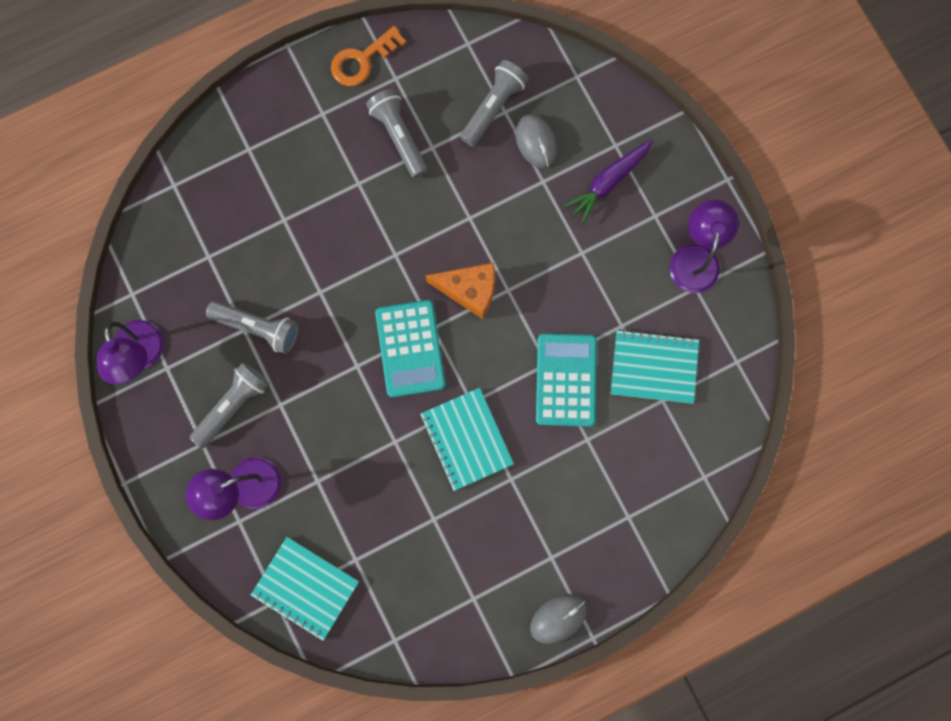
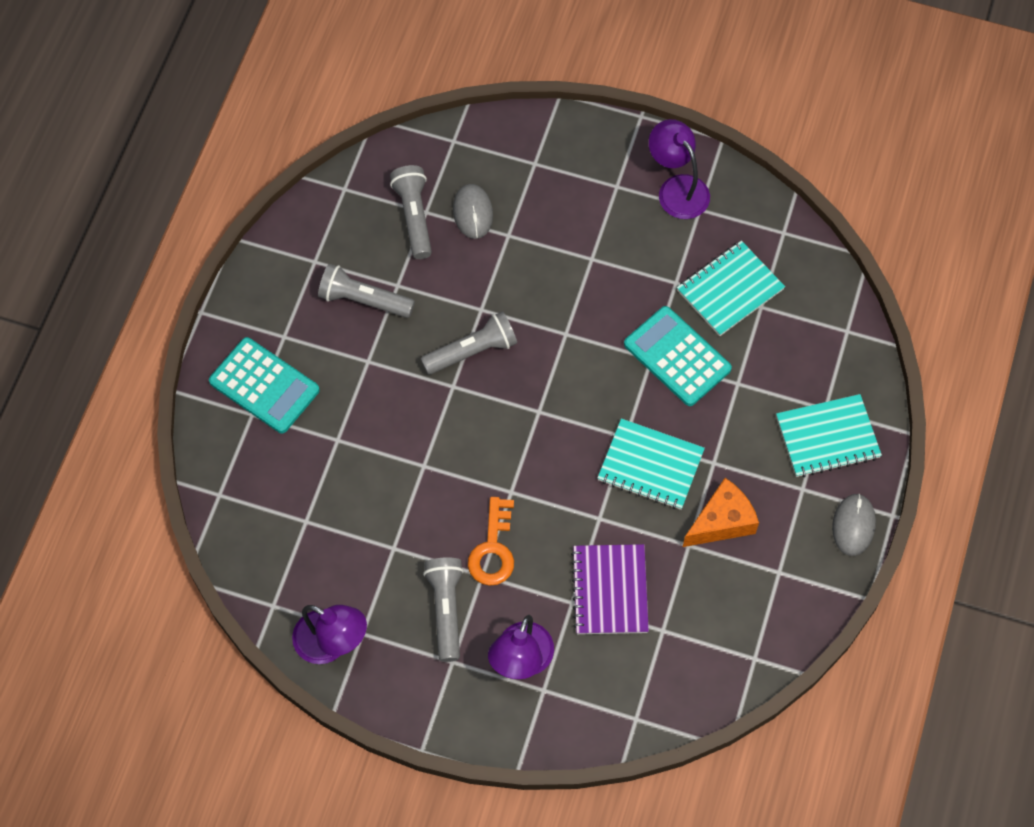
camera: 45 degrees left, 15 degrees down
grey flashlight [206,301,299,354] -> grey flashlight moved to [421,311,517,375]
turquoise notebook [251,537,359,641] -> turquoise notebook moved to [776,394,882,477]
orange key [331,26,406,86] -> orange key moved to [468,497,514,586]
turquoise calculator [375,300,446,398] -> turquoise calculator moved to [209,337,320,433]
orange cheese [425,263,495,319] -> orange cheese moved to [683,478,759,547]
grey mouse [515,114,557,168] -> grey mouse turned 60 degrees clockwise [453,184,493,239]
purple carrot [564,139,653,224] -> none
none -> purple notebook [571,544,649,634]

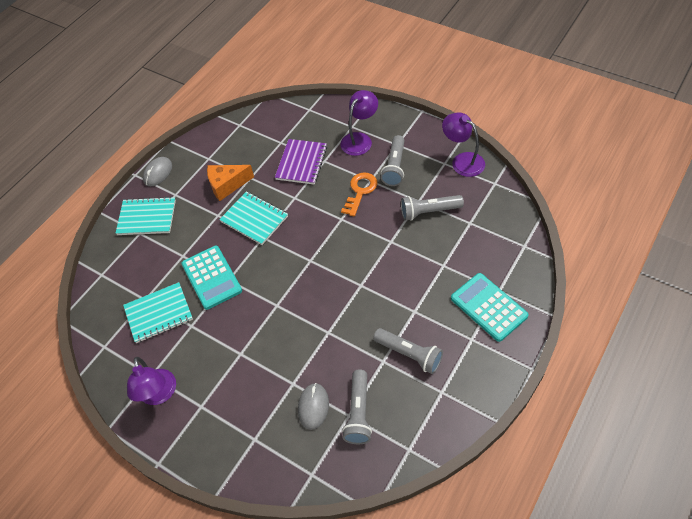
camera: 160 degrees left, 10 degrees down
grey flashlight [421,311,517,375] -> grey flashlight moved to [401,195,464,221]

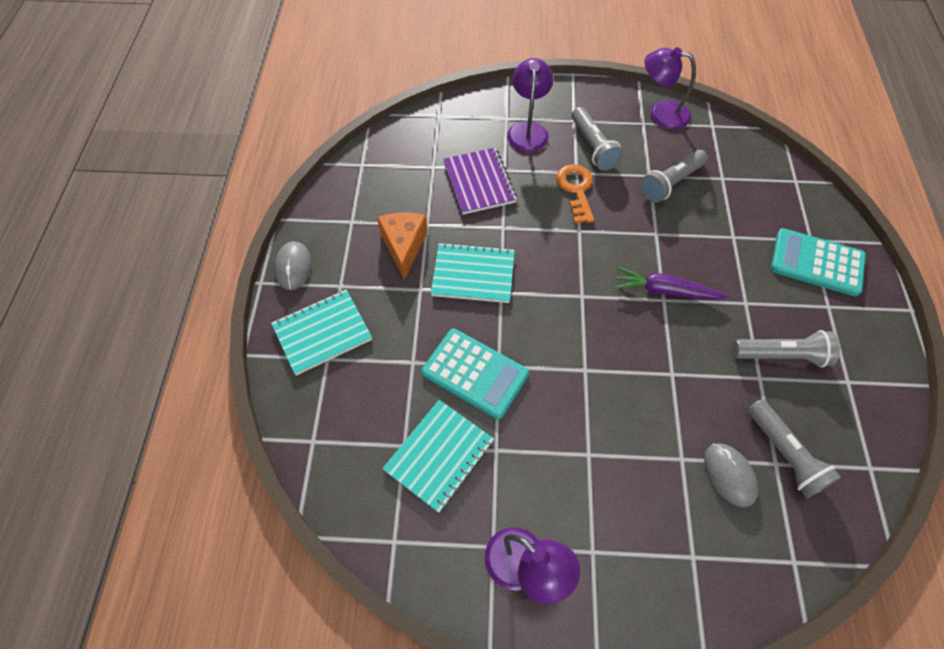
camera: 35 degrees left, 5 degrees up
orange cheese [207,165,254,201] -> orange cheese turned 135 degrees clockwise [377,212,428,281]
none -> purple carrot [614,267,728,300]

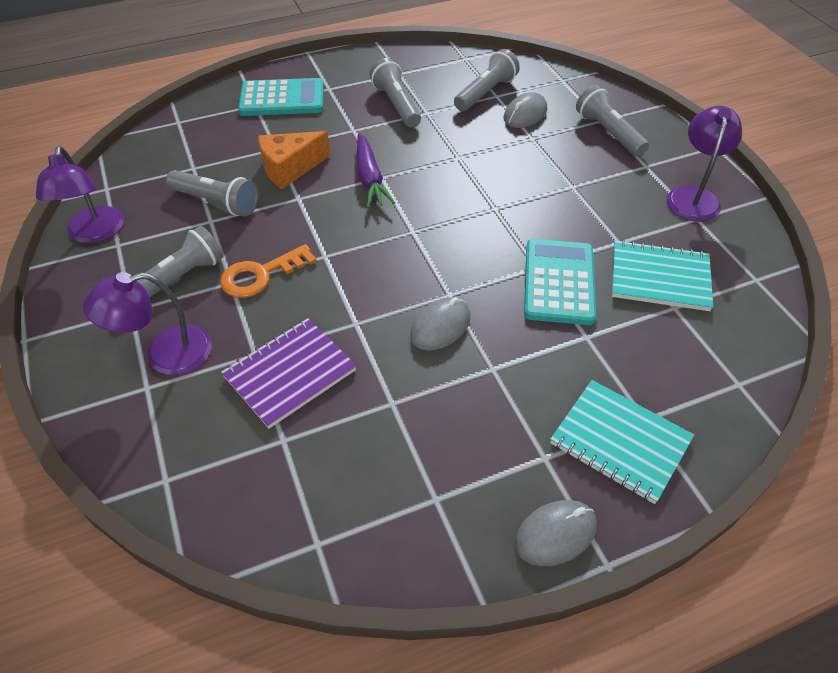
camera: 115 degrees left, 10 degrees down
orange cheese [377,212,428,281] -> orange cheese moved to [258,131,330,189]
turquoise notebook [431,242,515,303] -> grey mouse [410,297,470,351]
turquoise calculator [771,228,866,296] -> turquoise calculator turned 90 degrees counterclockwise [238,78,324,116]
none -> grey flashlight [576,85,649,157]

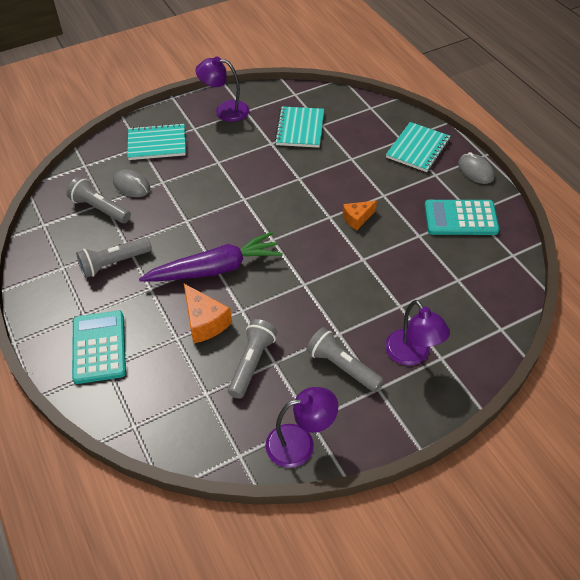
camera: 95 degrees left, 0 degrees up
orange key [220,244,317,298] -> none
purple notebook [221,318,356,429] -> none
purple carrot [357,133,395,208] -> purple carrot [139,232,283,282], size x1.55
grey mouse [410,297,470,351] -> orange cheese [343,201,377,230]
turquoise calculator [524,239,596,325] -> turquoise calculator moved to [425,200,499,235]
grey flashlight [576,85,649,157] -> turquoise notebook [127,123,186,160]

